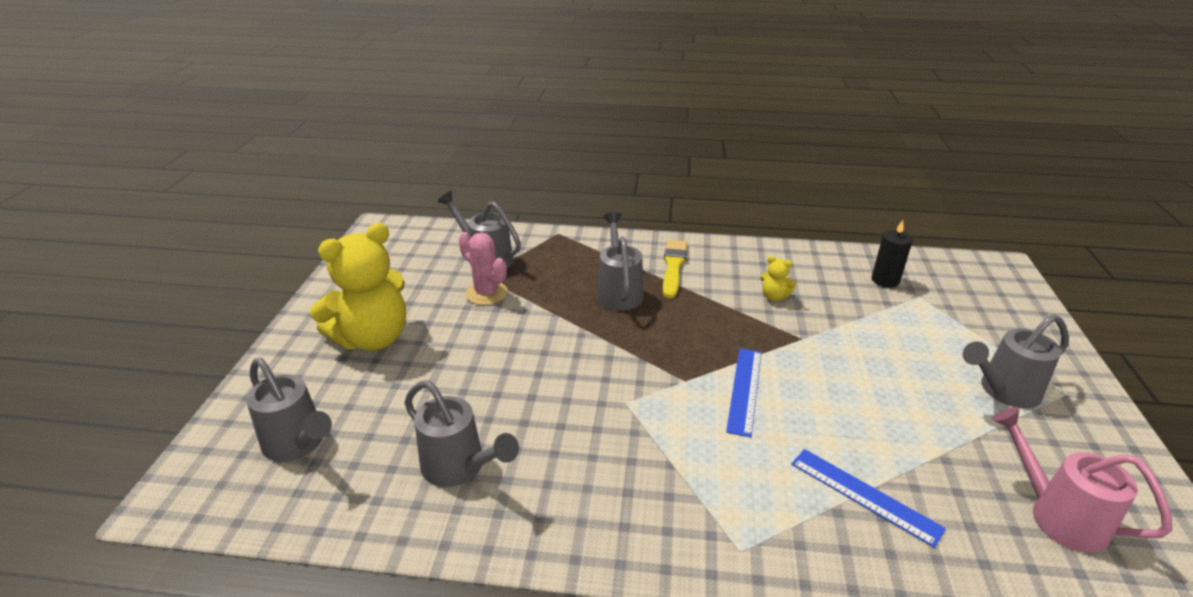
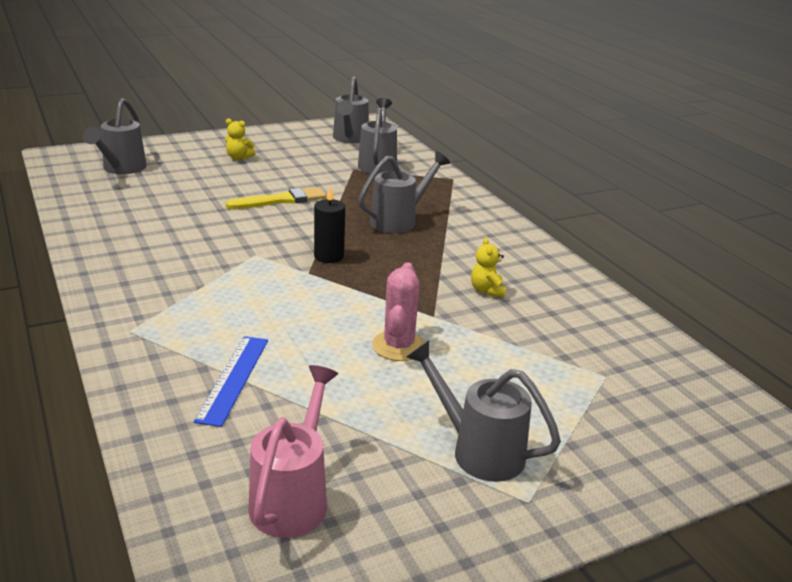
camera: 55 degrees right, 5 degrees down
yellow teddy bear [310,223,406,351] -> yellow teddy bear [225,119,255,160], size x0.41
grey watering can [405,380,519,487] -> grey watering can moved to [333,76,369,143]
pink cactus [458,232,508,305] -> pink cactus moved to [372,262,425,361]
yellow brush [663,240,687,298] -> yellow brush moved to [226,187,326,209]
blue ruler [726,348,762,437] -> none
black candle [872,220,913,288] -> black candle moved to [314,186,345,263]

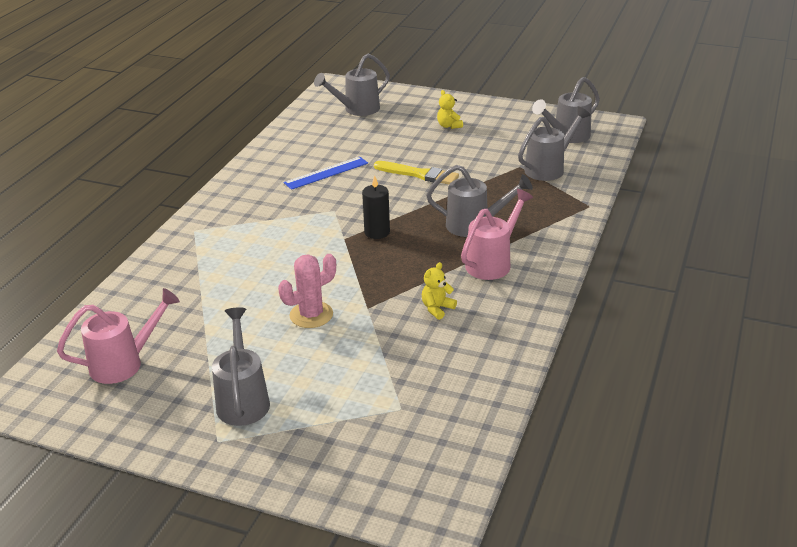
camera: 50 degrees right, 5 degrees up
blue ruler [194,336,268,427] -> blue ruler moved to [284,157,368,190]
none -> pink watering can [461,189,533,280]

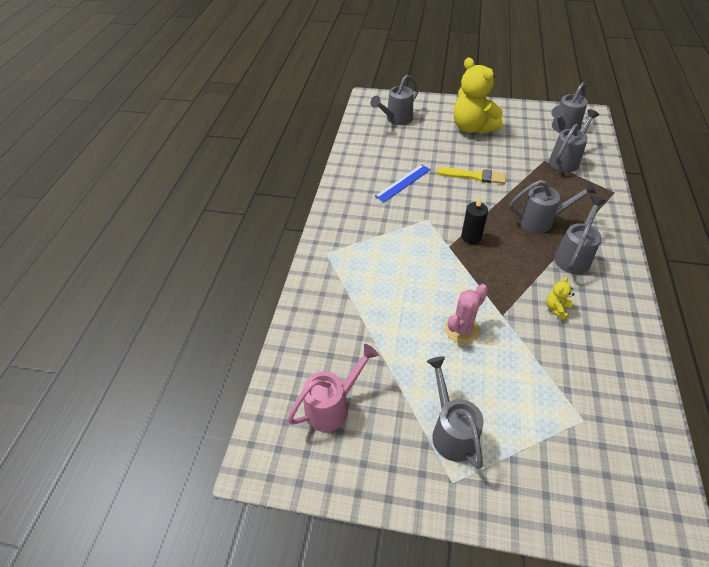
camera: 10 degrees left, 15 degrees up
yellow teddy bear [437,90,463,129] -> yellow teddy bear [454,58,503,134], size x2.46
pink watering can [461,189,533,280] -> grey watering can [554,197,606,274]

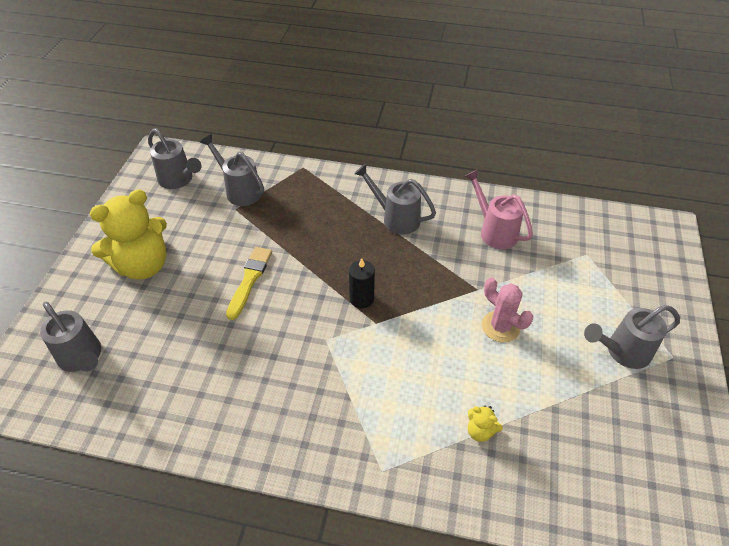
camera: 90 degrees left, 0 degrees up
pink watering can [287,344,379,432] -> pink watering can moved to [464,169,533,249]
blue ruler [375,164,431,202] -> none
grey watering can [510,180,596,233] -> none
yellow teddy bear [546,277,574,320] -> yellow teddy bear moved to [468,406,503,442]

